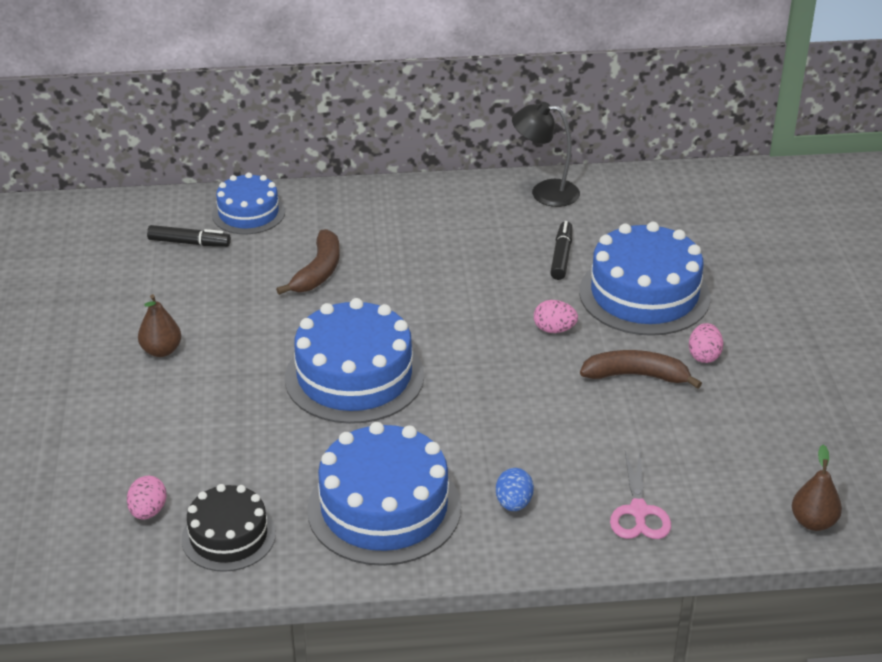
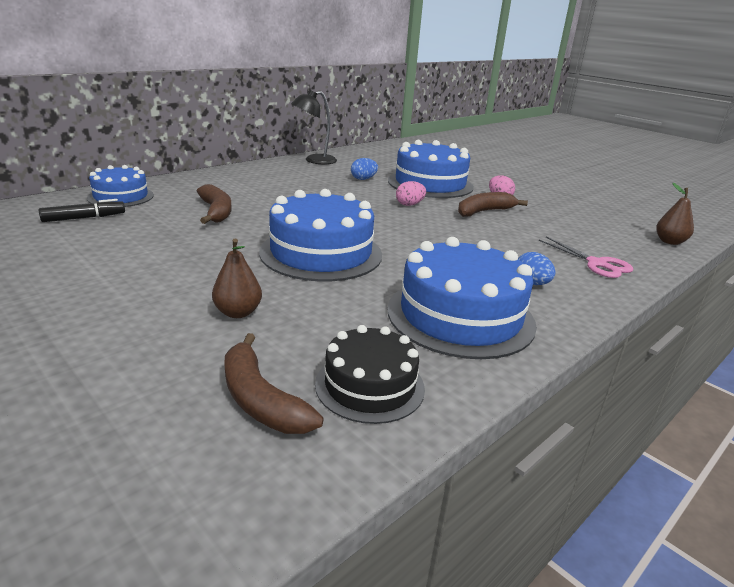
camera: 40 degrees left, 10 degrees down
pink egg [127,476,166,520] -> brown banana [224,333,323,434]
brown pear [138,294,181,357] -> brown pear moved to [212,238,262,318]
black marker [550,221,573,280] -> blue egg [351,158,378,180]

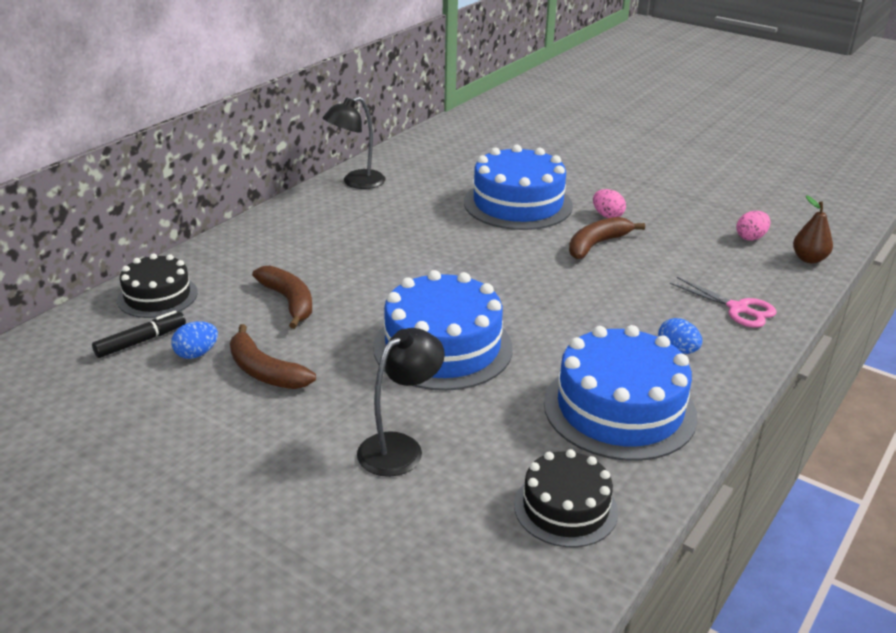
camera: 10 degrees left, 5 degrees up
blue cake [87,165,154,207] -> black cake [117,254,198,318]
brown pear [212,238,262,318] -> black lamp [357,328,445,477]
brown banana [224,333,323,434] -> brown banana moved to [230,324,316,389]
blue egg [351,158,378,180] -> blue egg moved to [171,321,218,359]
pink egg [396,181,426,206] -> pink egg moved to [736,211,771,241]

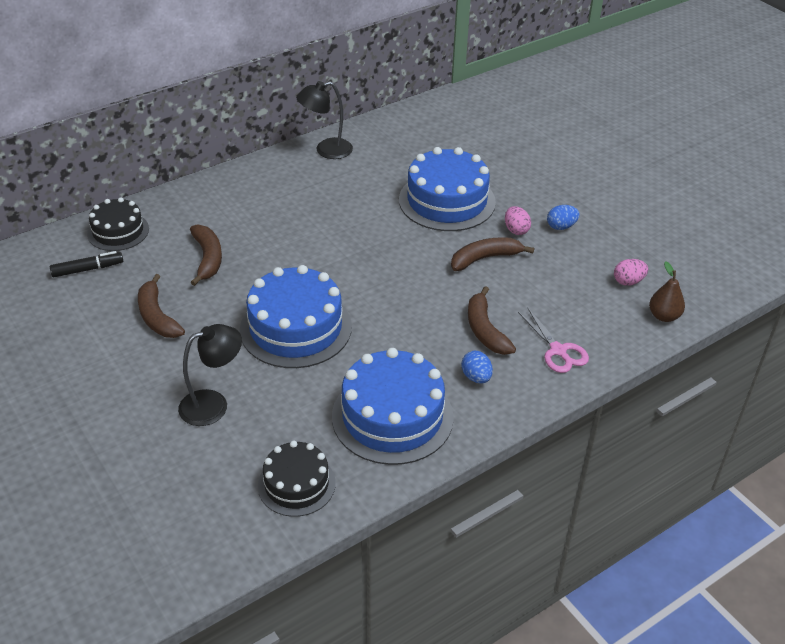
camera: 20 degrees right, 10 degrees up
blue egg [171,321,218,359] -> blue egg moved to [547,205,580,230]
none -> brown banana [468,286,516,355]

